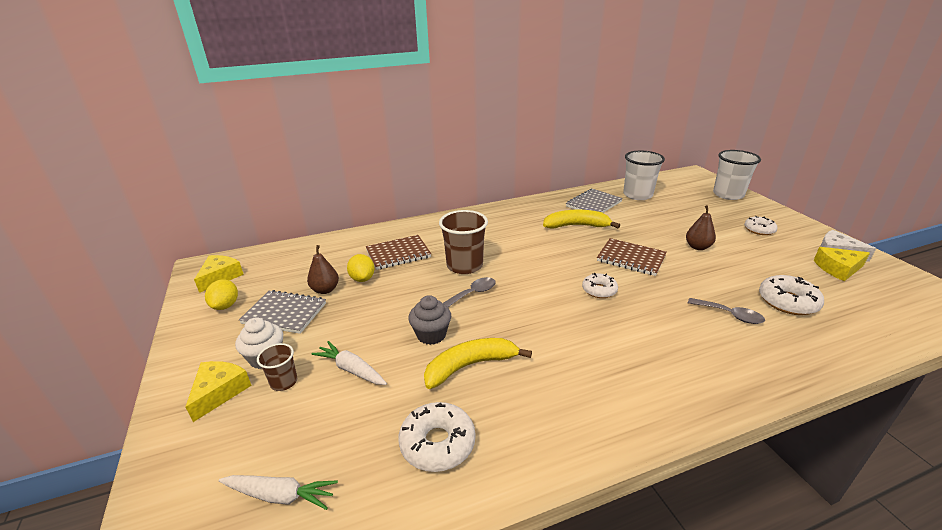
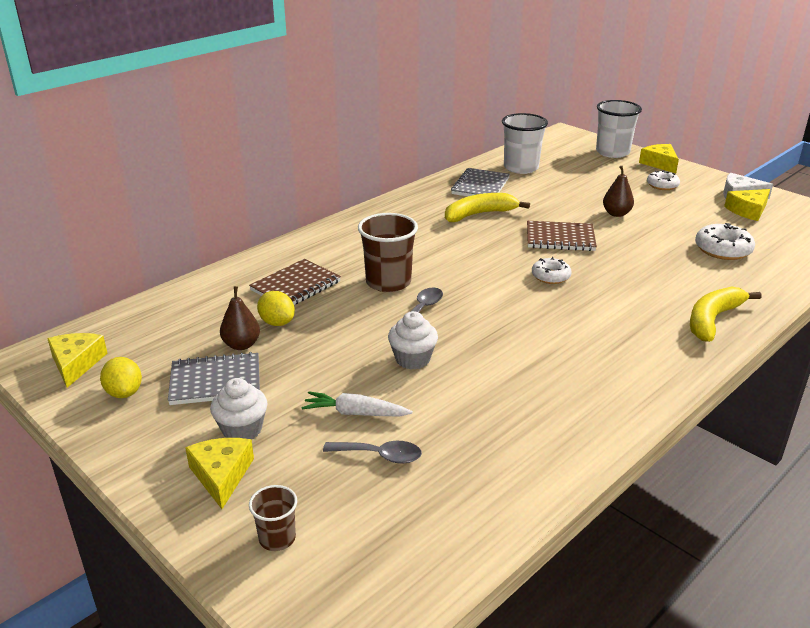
camera: 25 degrees left, 0 degrees up
white carrot [219,475,338,510] -> none
brown cup [257,343,297,391] -> brown cup moved to [249,485,297,551]
white donut [398,402,475,472] -> none
grey cupcake [408,295,451,345] -> white cupcake [388,311,438,370]
yellow banana [424,338,532,389] -> yellow banana moved to [690,287,761,342]
grey spoon [688,298,765,324] -> grey spoon moved to [323,441,422,464]
none -> yellow cheese [639,144,679,173]

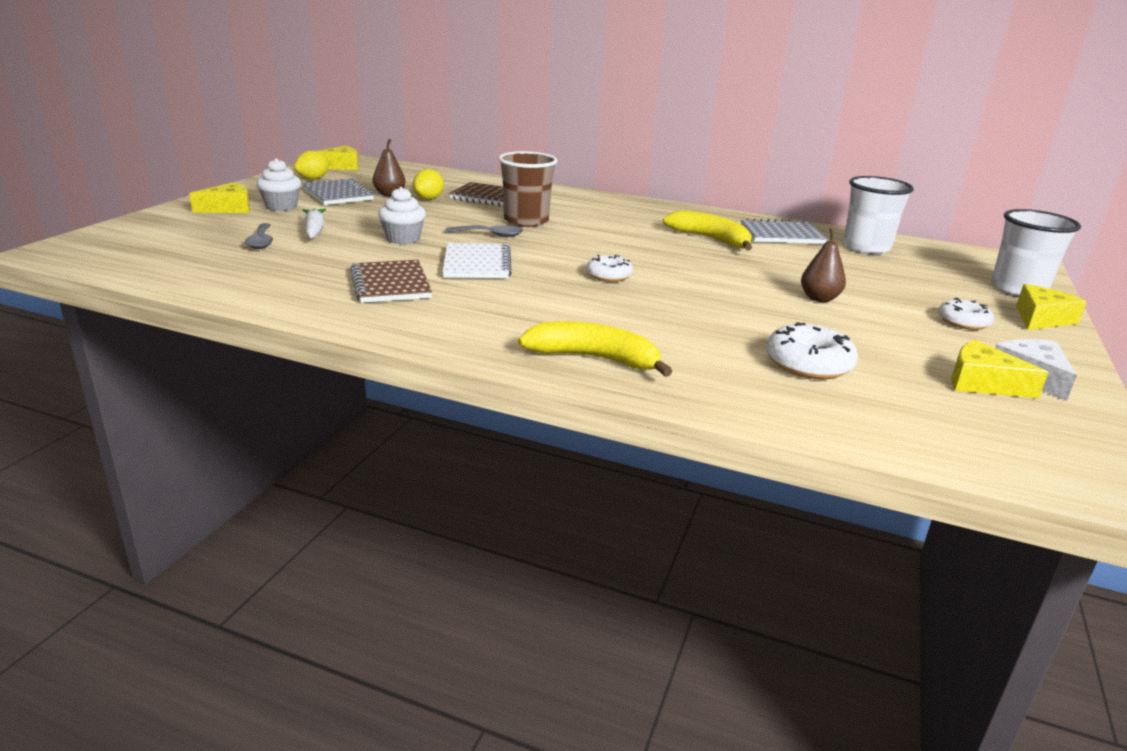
camera: 65 degrees right, 5 degrees down
brown cup [249,485,297,551] -> none
brown notebook [527,221,597,251] -> brown notebook moved to [350,260,432,303]
none -> white notebook [442,243,512,279]

